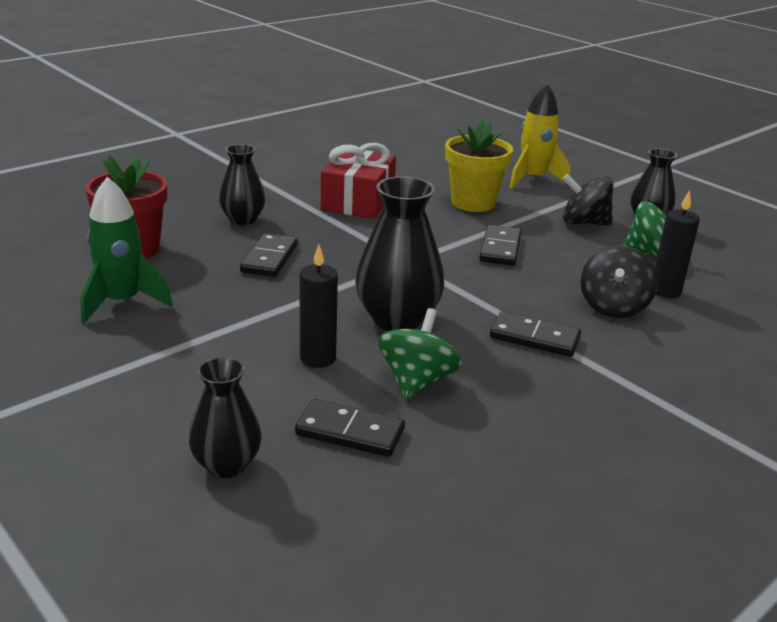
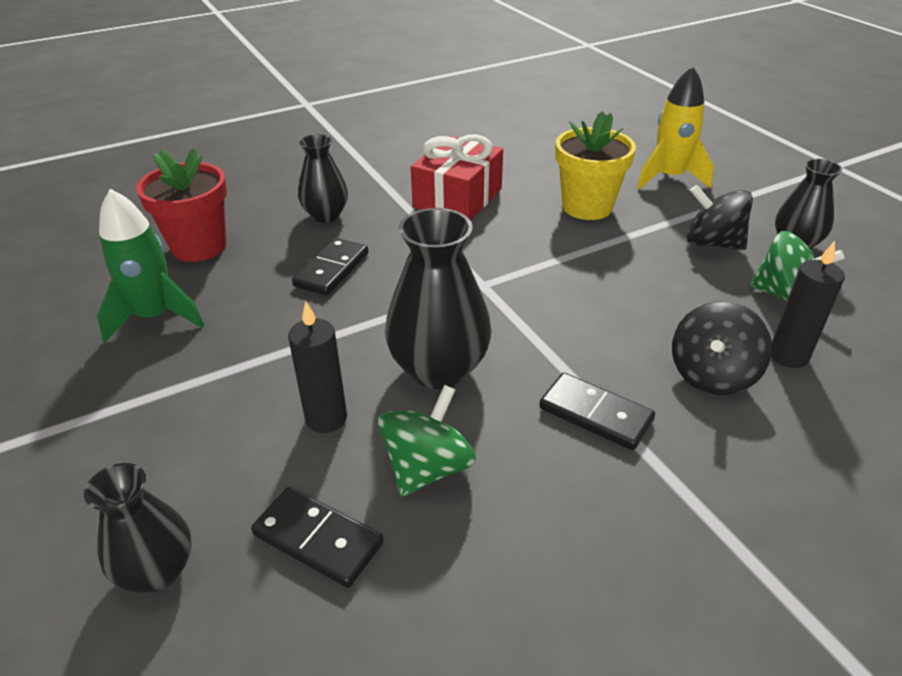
camera: 15 degrees right, 10 degrees up
black domino [479,225,521,266] -> none

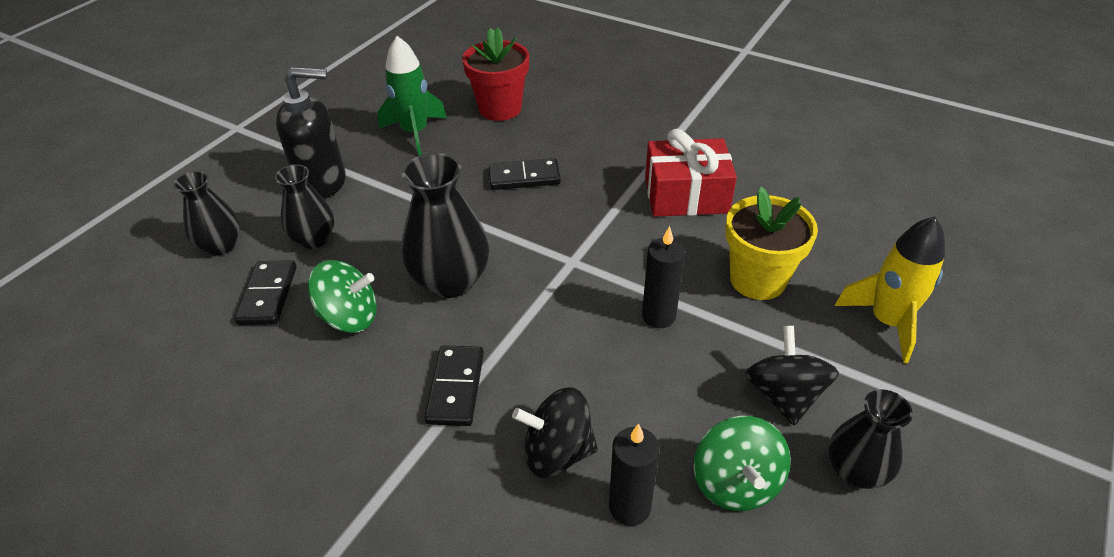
camera: 60 degrees right, 5 degrees up
black candle [288,302,347,433] -> black candle moved to [642,226,685,328]
black vase [298,134,348,223] -> black vase moved to [275,164,334,249]
none -> black soap dispenser [276,67,346,199]

